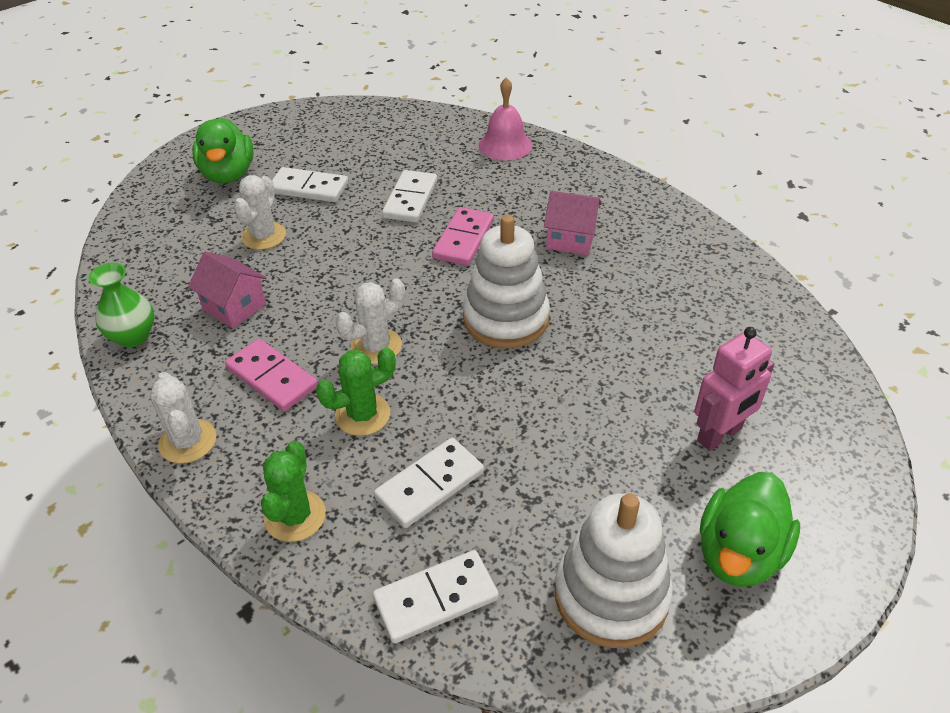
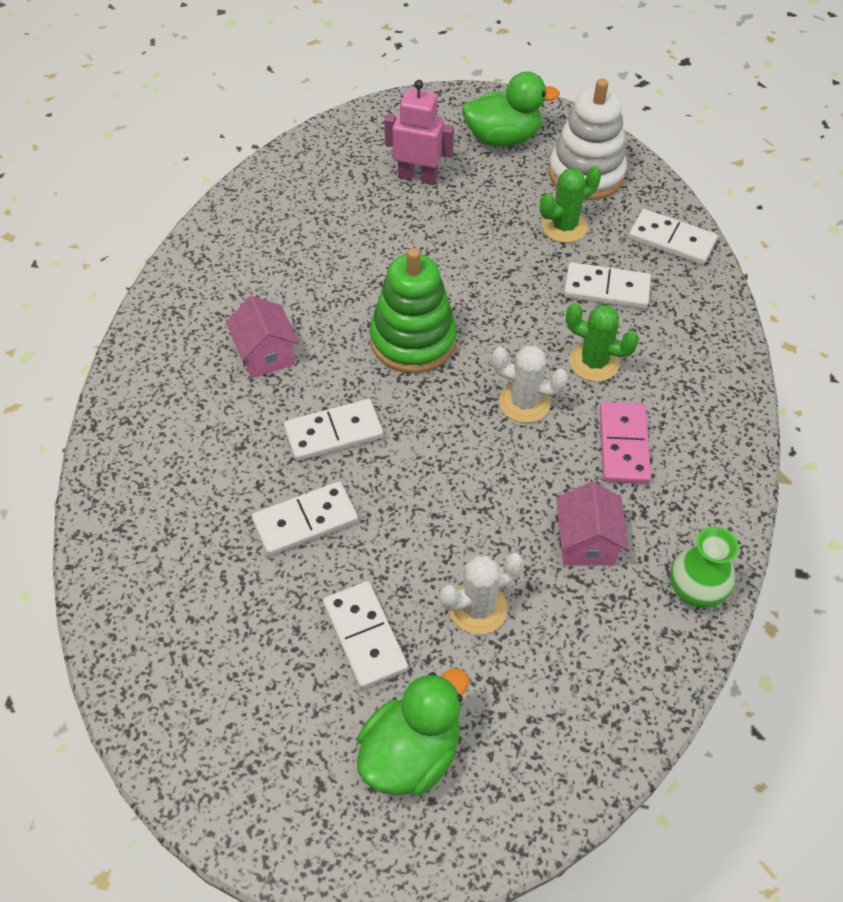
camera: 130 degrees left, 10 degrees up
white cactus [150,372,216,464] -> none
green cactus [261,440,326,542] -> green cactus moved to [540,166,601,243]
pink domino [432,207,494,266] -> white domino [284,399,383,461]
white stacking toy [463,215,550,349] -> green stacking toy [370,248,457,373]
pink bell [479,77,532,160] -> none

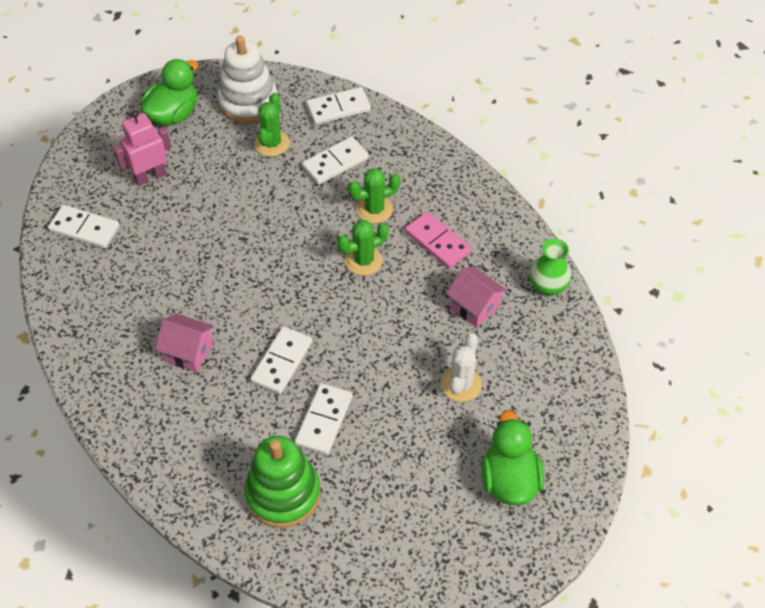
camera: 45 degrees left, 0 degrees up
white domino [323,581,408,689] -> white domino moved to [48,205,120,248]
green stacking toy [370,248,457,373] -> green stacking toy moved to [245,436,320,528]
white cactus [491,345,568,423] -> green cactus [337,220,389,275]

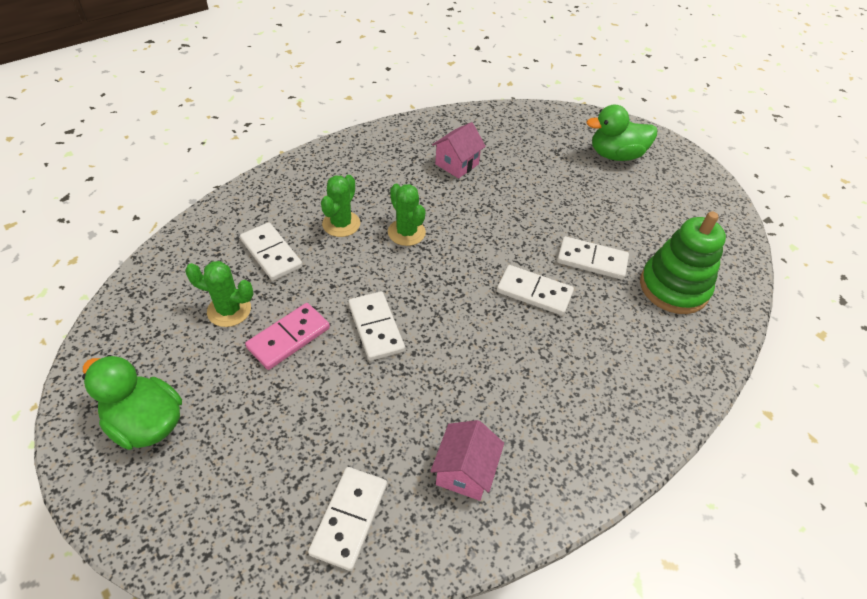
camera: 95 degrees left, 5 degrees down
pink robot [113,111,171,186] -> none
pink house [155,313,214,372] -> pink house moved to [431,420,504,501]
white stacking toy [218,36,277,124] -> none
white domino [306,87,371,124] -> white domino moved to [348,291,405,361]
green cactus [348,168,400,223] -> green cactus turned 45 degrees clockwise [321,175,360,237]
pink domino [405,212,472,269] -> pink domino moved to [245,303,330,370]
white cactus [441,333,482,402] -> none
green vase [529,239,572,296] -> none

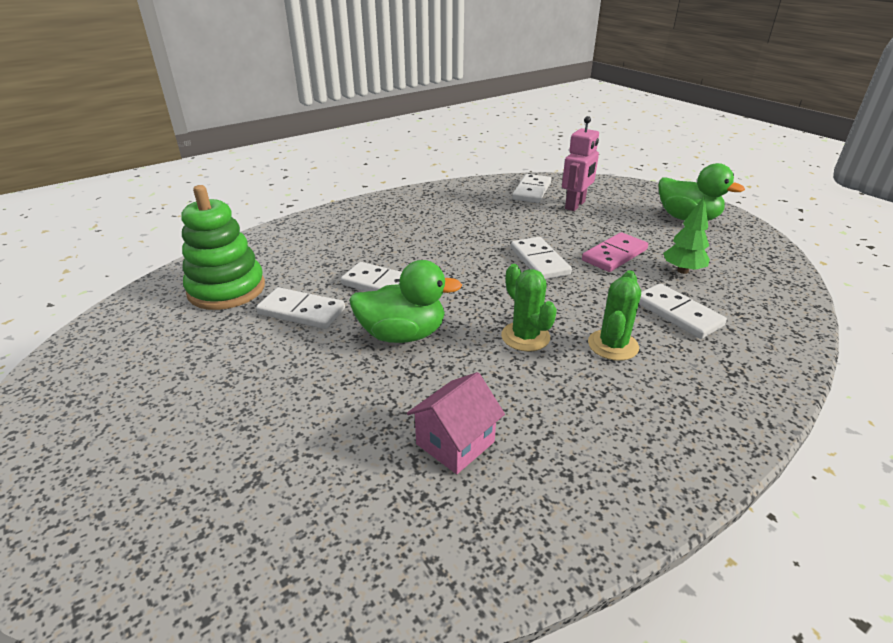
camera: 175 degrees left, 15 degrees down
green cactus [185,261,253,327] -> green tree [663,196,710,274]
pink house [431,420,504,501] -> none
green duck [587,105,657,161] -> green duck moved to [349,260,462,343]
none -> pink robot [562,116,599,211]

